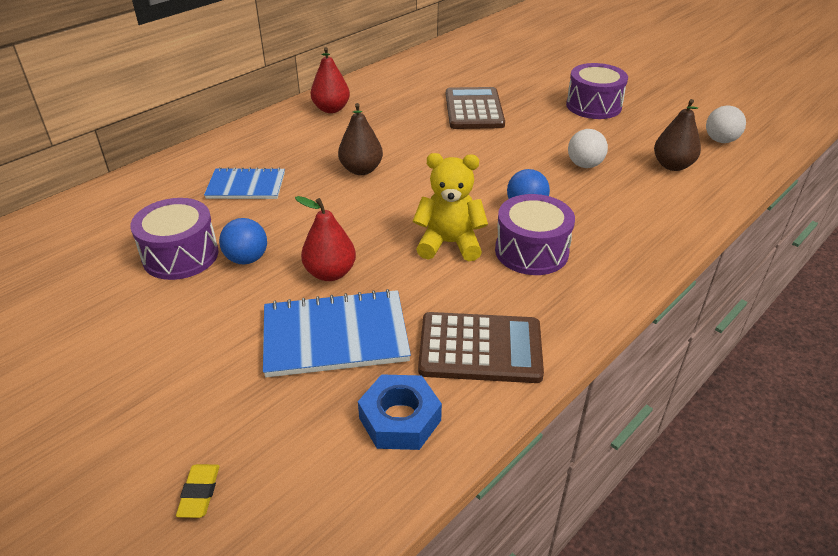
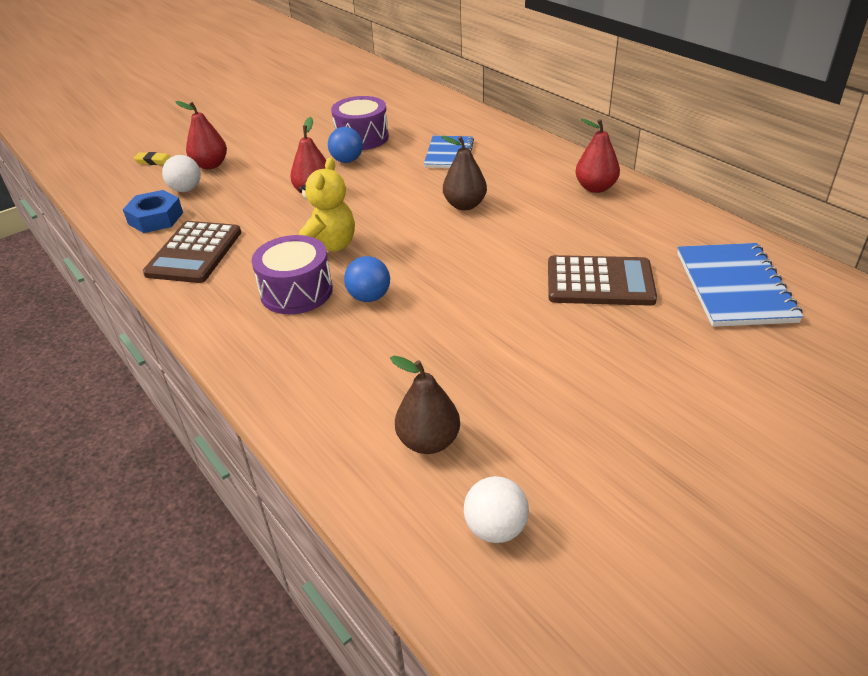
camera: 100 degrees right, 0 degrees up
blue notebook [263,289,411,377] -> blue notebook moved to [677,243,804,327]
purple drum [566,63,628,119] -> none
white ball [568,129,608,168] -> white ball moved to [162,155,201,192]
none -> red pear [175,101,227,169]

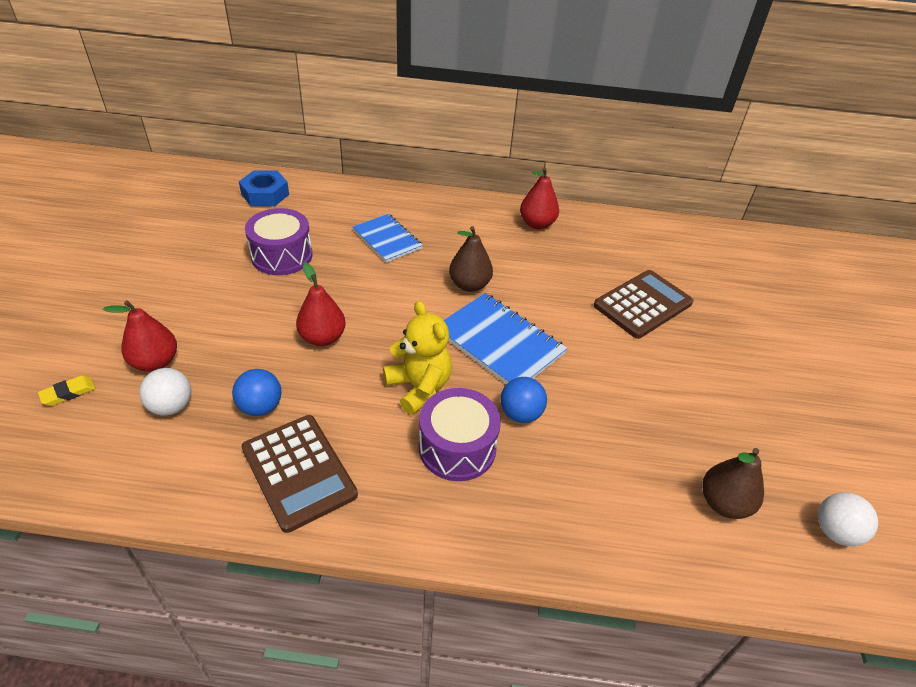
camera: 50 degrees left, 5 degrees up
blue nut [123,190,183,233] -> blue nut moved to [239,170,289,206]
blue ball [328,127,363,163] -> blue ball moved to [232,369,282,416]
blue notebook [677,243,804,327] -> blue notebook moved to [444,293,567,384]

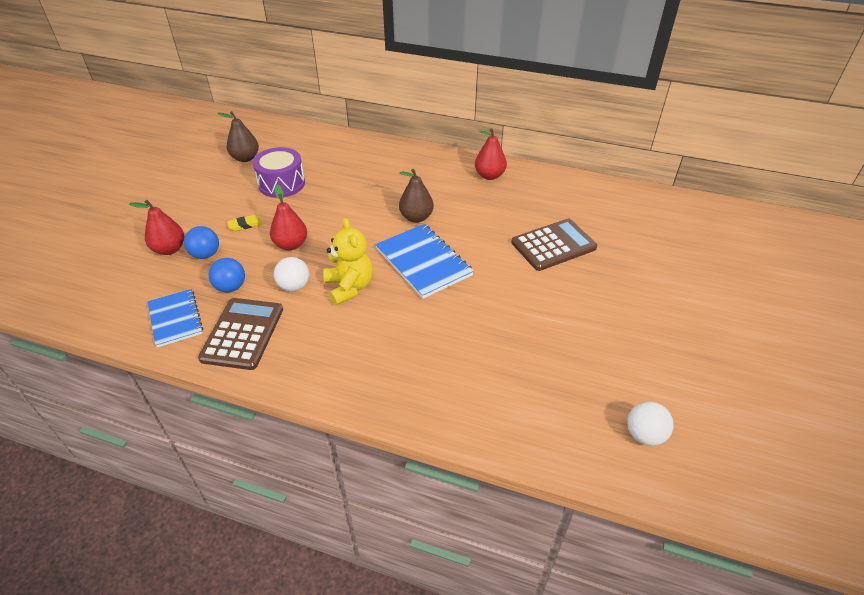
camera: 15 degrees right, 0 degrees up
yellow eraser [38,375,96,406] -> yellow eraser moved to [227,215,262,231]
white ball [139,368,191,416] -> white ball moved to [274,257,309,292]
blue nut [239,170,289,206] -> none
brown calculator [242,415,358,533] -> brown calculator turned 150 degrees counterclockwise [198,298,283,370]
blue notebook [353,214,423,263] -> blue notebook moved to [148,289,203,348]
purple drum [419,388,501,481] -> none
blue ball [501,377,547,423] -> blue ball moved to [184,226,219,259]
brown pear [702,448,764,519] -> brown pear moved to [217,111,259,162]

